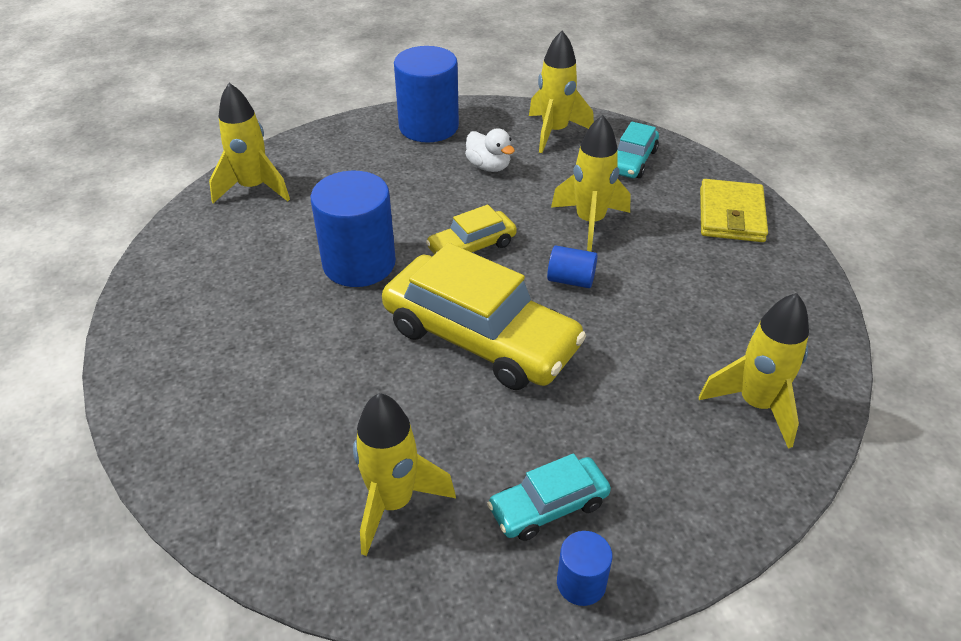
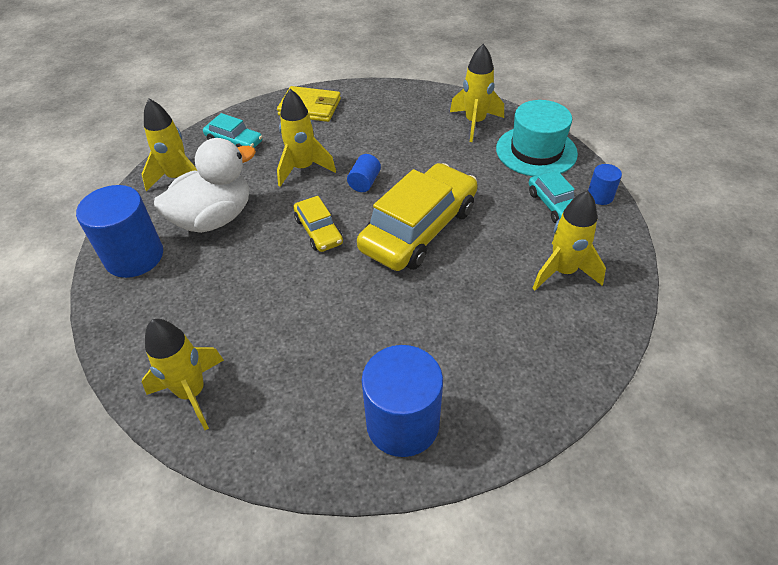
camera: 85 degrees left, 5 degrees up
blue cylinder [310,171,396,287] -> blue cylinder moved to [362,345,443,457]
white duck [465,128,515,172] -> white duck [154,138,256,233], size x2.01
none -> turquoise hat [496,100,578,176]

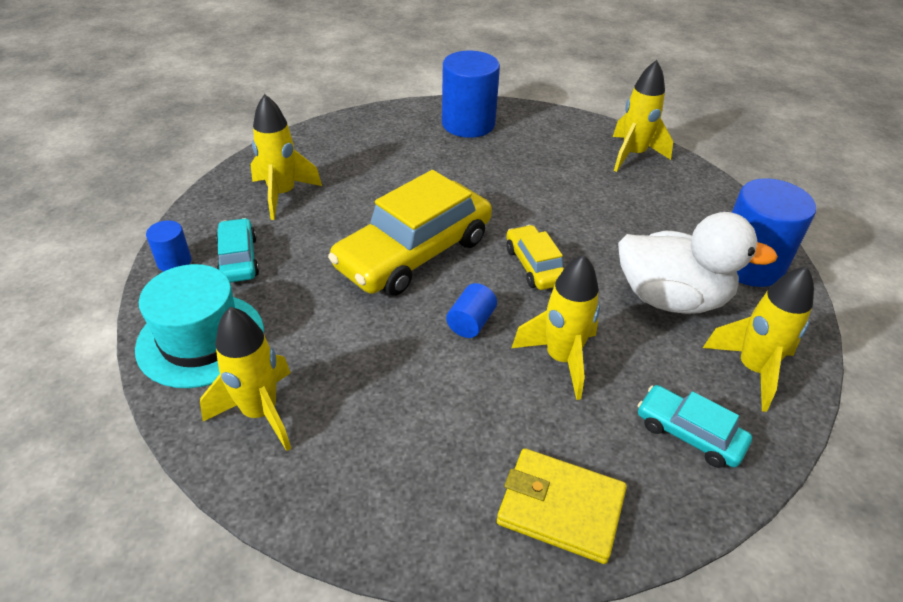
camera: 175 degrees left, 5 degrees down
white duck [154,138,256,233] -> white duck turned 135 degrees counterclockwise [618,212,778,314]

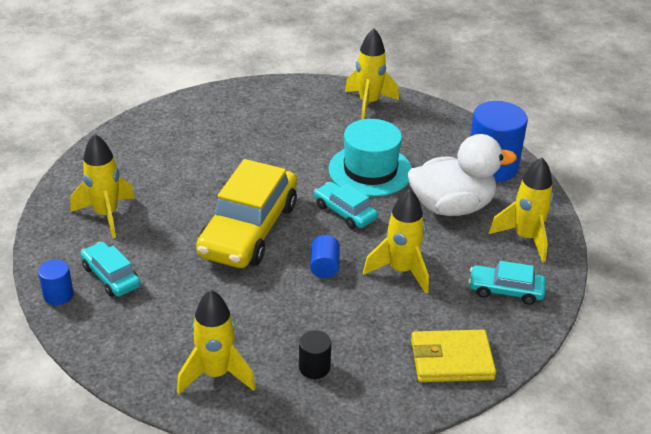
camera: 25 degrees left, 5 degrees down
turquoise hat [135,264,264,388] -> turquoise hat moved to [329,119,412,197]
blue cylinder [442,50,500,138] -> none
yellow car [506,225,565,290] -> turquoise car [314,182,378,229]
none -> black cylinder [299,330,331,379]

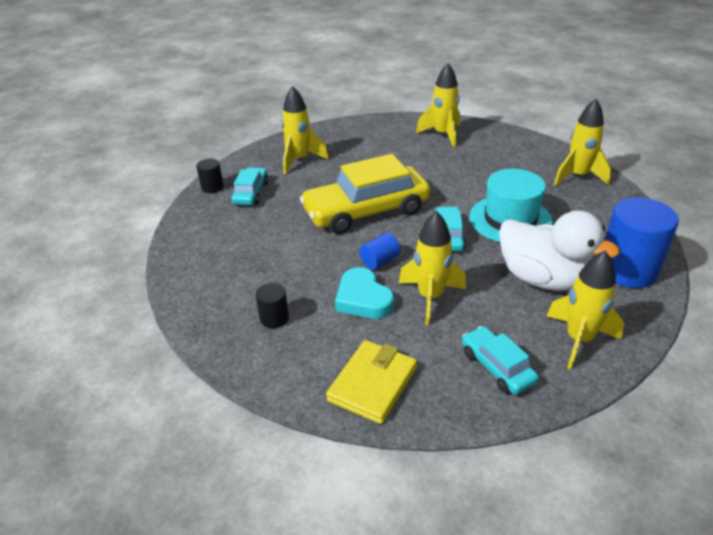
camera: 50 degrees right, 0 degrees up
blue cylinder [38,259,73,305] -> black cylinder [196,159,224,193]
yellow rocket [177,290,256,394] -> yellow rocket moved to [416,63,460,148]
yellow wallet [411,330,496,382] -> yellow wallet turned 75 degrees clockwise [326,340,417,424]
none -> turquoise heart [335,267,394,319]

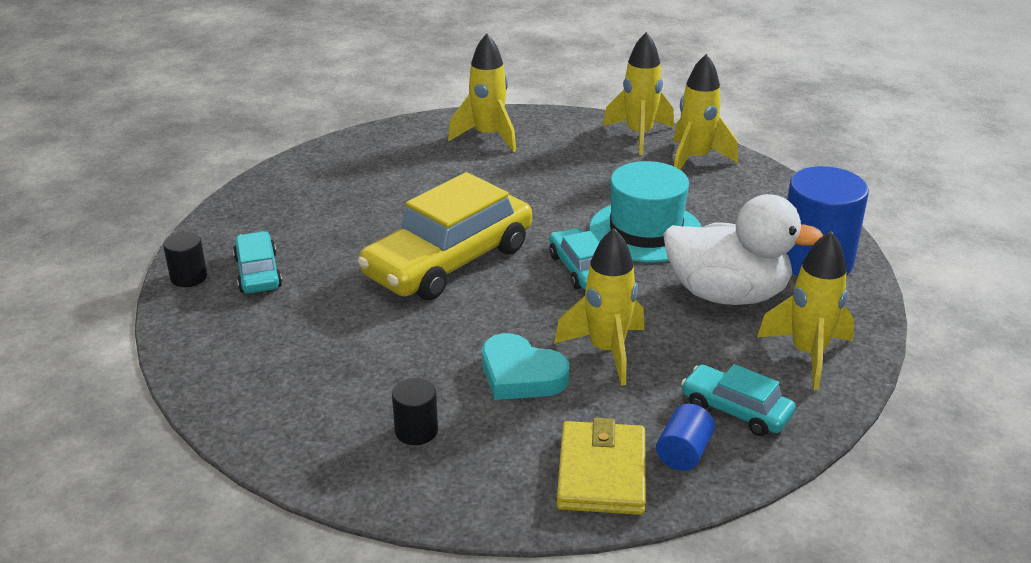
camera: 25 degrees left, 5 degrees down
yellow rocket [281,86,329,174] -> yellow rocket moved to [603,32,674,155]
blue cylinder [359,233,400,270] -> blue cylinder moved to [656,404,715,471]

